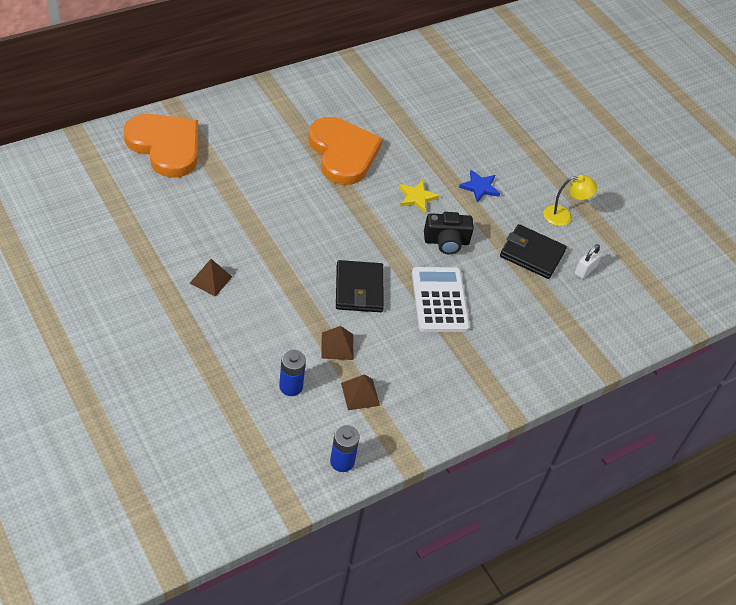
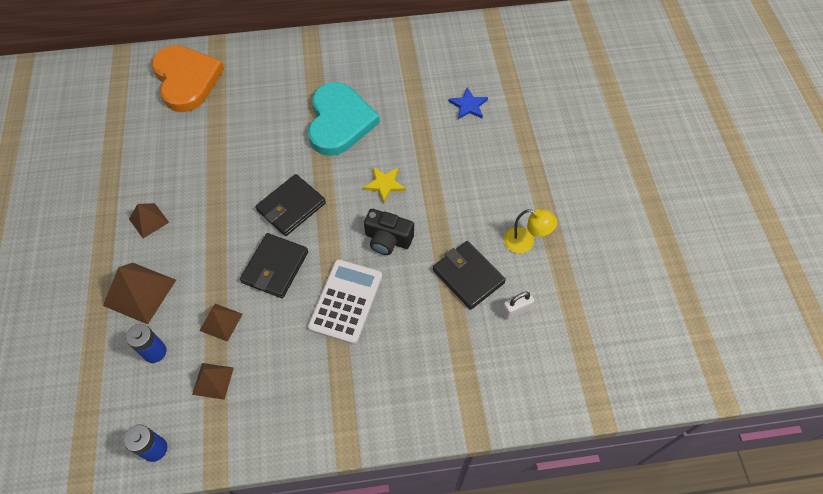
camera: 30 degrees right, 10 degrees up
orange heart [308,117,383,185] -> turquoise heart [308,82,380,156]
blue star [459,170,500,202] -> blue star moved to [449,88,488,119]
none -> brown pyramid [103,263,176,324]
none -> black wallet [256,174,326,236]

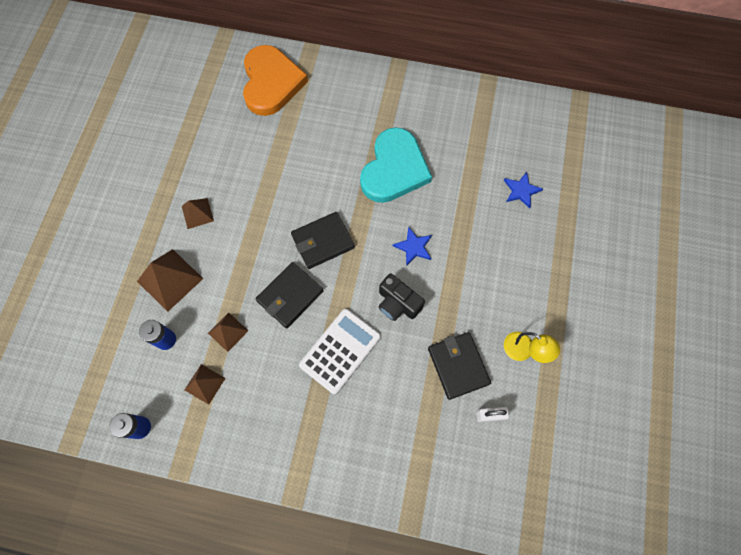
camera: 20 degrees right, 10 degrees up
yellow star [363,167,406,203] -> blue star [393,227,432,266]

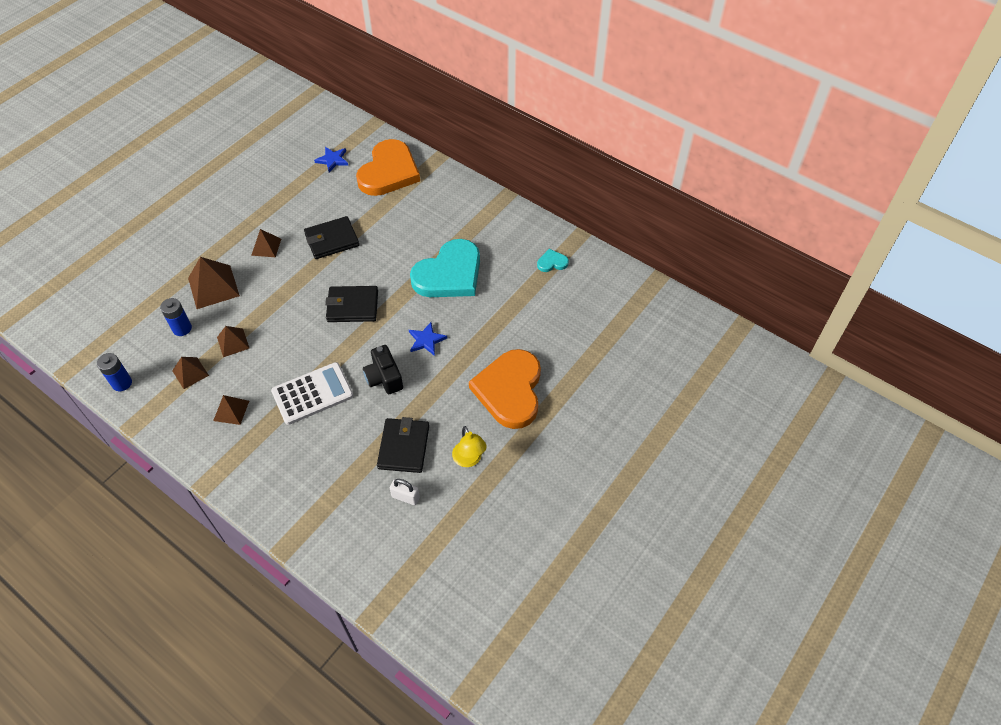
camera: 25 degrees right, 15 degrees down
black wallet [255,262,323,328] -> black wallet moved to [304,216,359,259]
blue star [504,172,543,209] -> blue star moved to [314,147,348,172]
none -> brown pyramid [213,395,249,425]
none -> orange heart [469,349,541,429]
none -> turquoise heart [537,249,569,272]

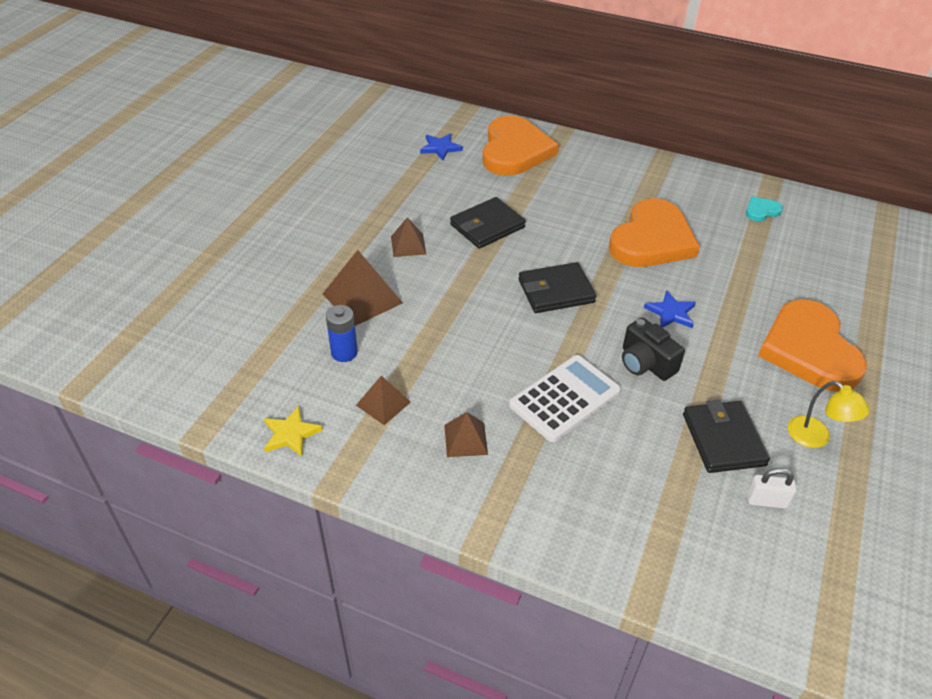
camera: 15 degrees left, 10 degrees down
blue battery [97,353,132,391] -> yellow star [264,406,323,457]
brown pyramid [217,326,249,357] -> none
turquoise heart [410,239,480,297] -> orange heart [609,198,700,267]

